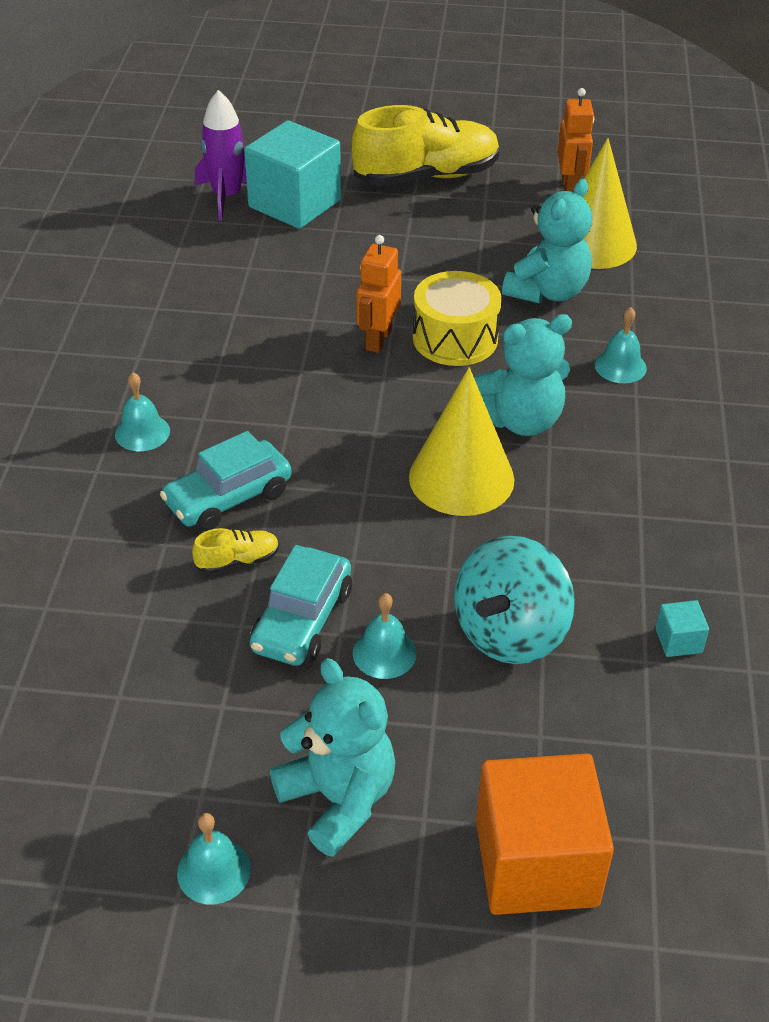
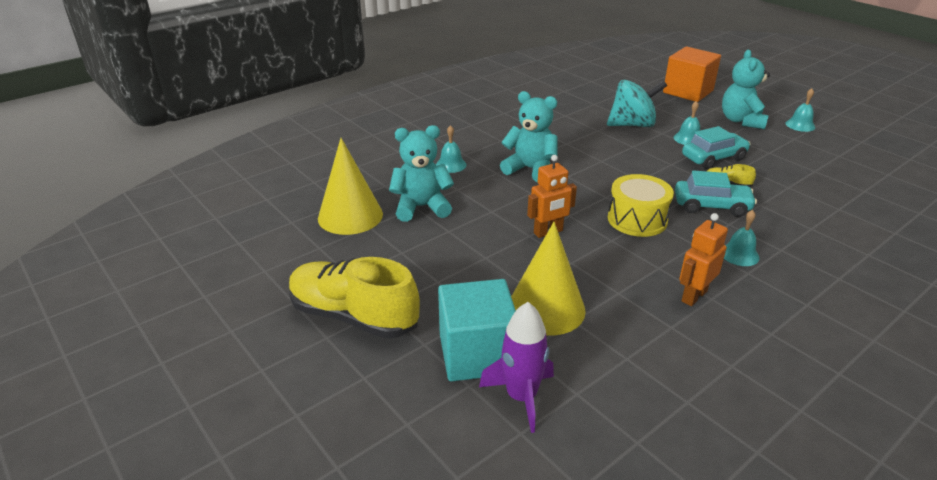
camera: 135 degrees left, 10 degrees down
yellow cone [409,367,514,516] -> yellow cone moved to [511,222,586,336]
yellow drum [413,271,502,366] -> yellow drum moved to [608,174,674,237]
orange robot [557,88,594,192] -> orange robot moved to [679,213,728,306]
turquoise cube [655,600,709,657] -> none

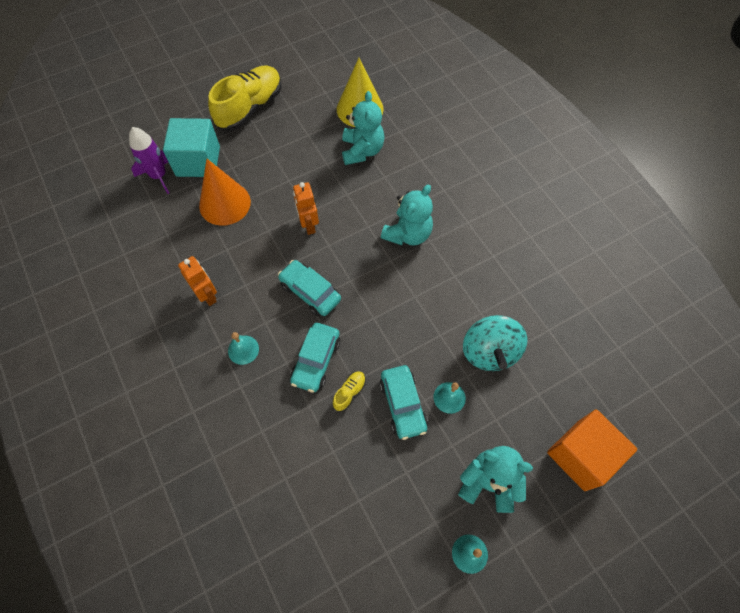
camera: 100 degrees right, 30 degrees up
turquoise bell [436,125,467,173] -> none
yellow cone [511,222,586,336] -> orange cone [199,159,251,226]
yellow drum [608,174,674,237] -> turquoise car [278,260,341,316]

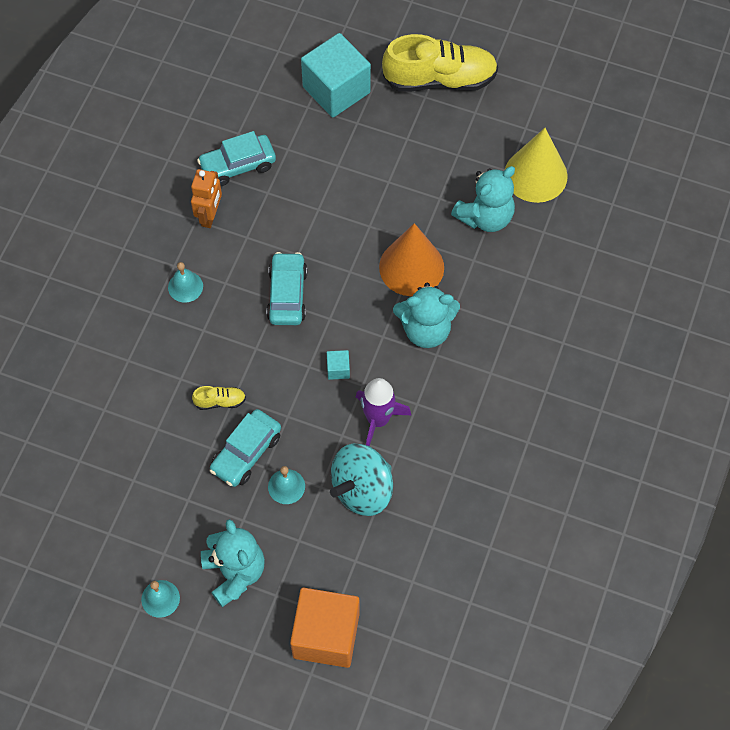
camera: 50 degrees right, 0 degrees up
purple rocket [129,127,169,194] -> purple rocket moved to [356,378,411,446]
orange cone [199,159,251,226] -> orange cone moved to [379,223,444,296]
turquoise car [290,323,340,393] -> turquoise car moved to [197,131,276,186]
orange robot [293,182,319,235] -> none
none -> turquoise cube [327,350,350,380]

